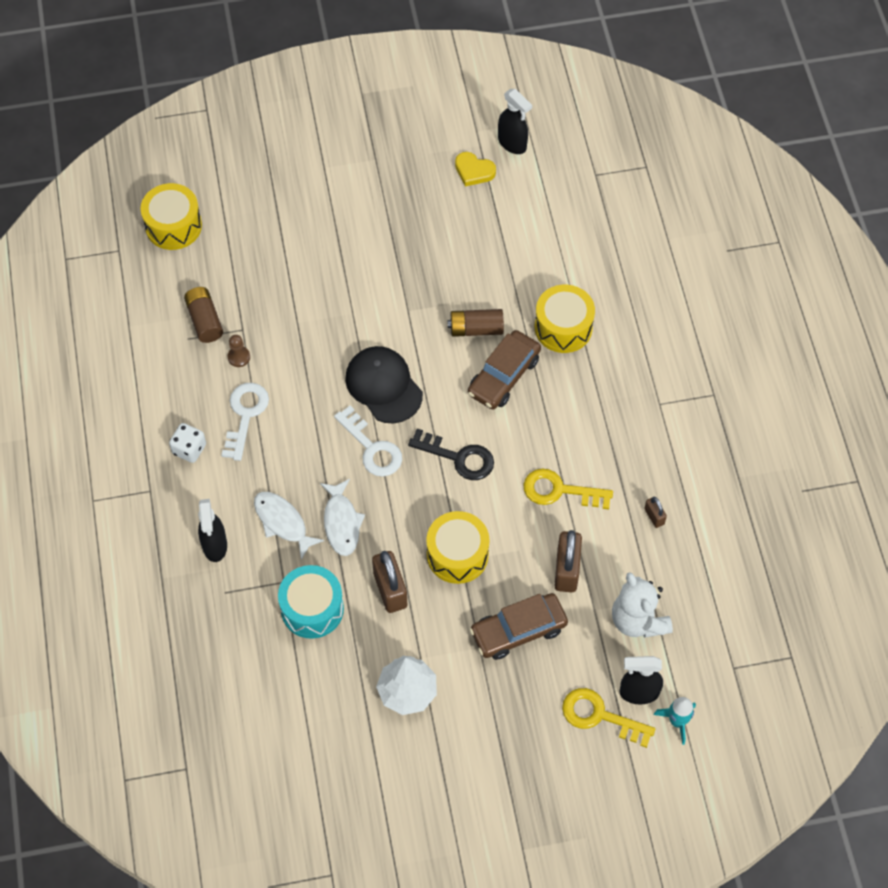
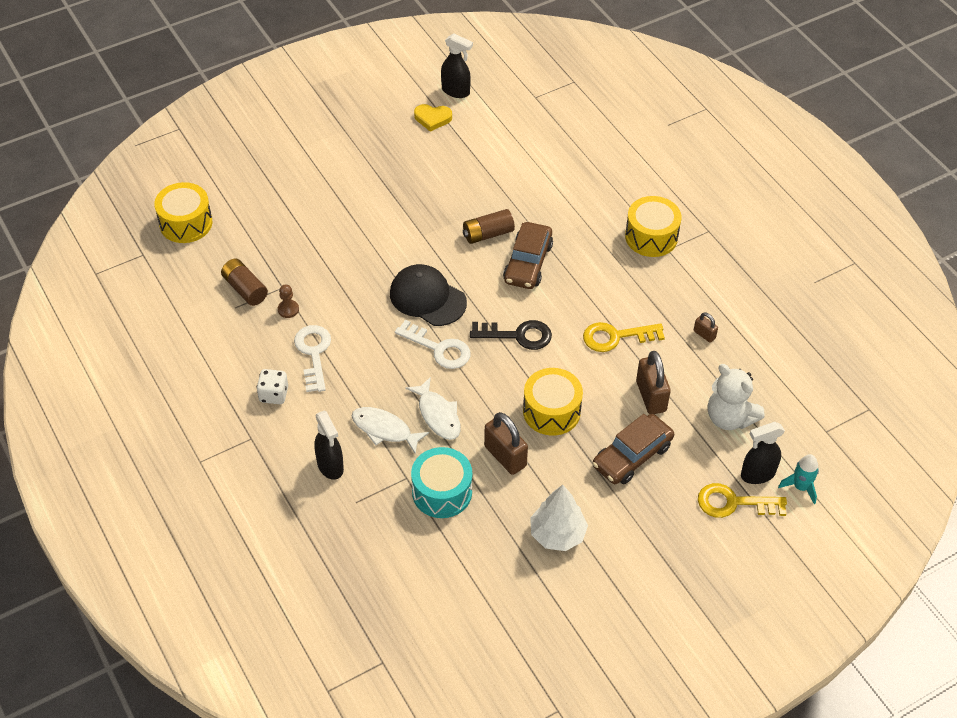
camera: 20 degrees left, 10 degrees down
yellow drum [535,285,595,353] -> yellow drum moved to [625,196,682,257]

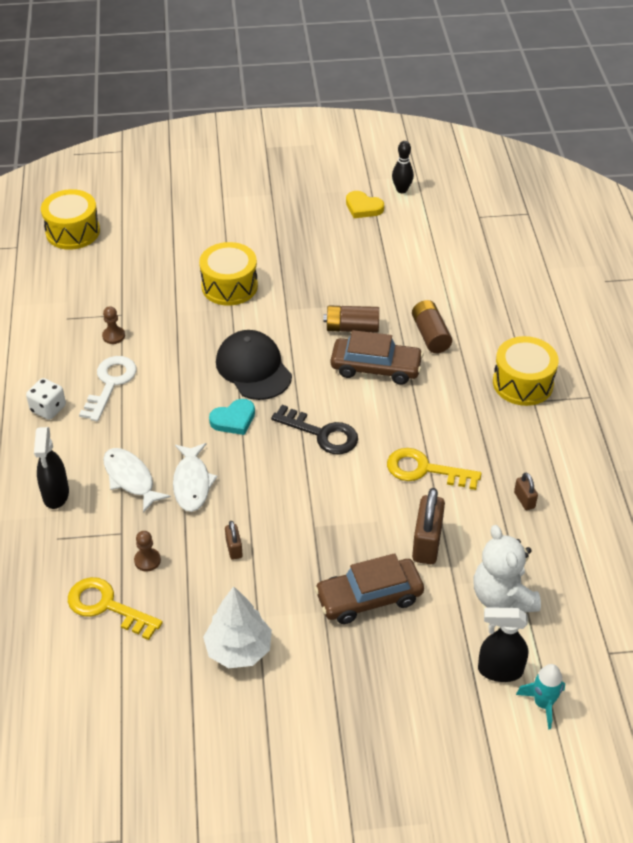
camera: 25 degrees right, 5 degrees down
brown battery [221,258,268,306] -> brown battery moved to [412,300,452,353]
white key [395,320,471,369] -> turquoise heart [209,399,255,435]
turquoise drum [411,447,472,518] -> brown pawn [134,531,161,572]
black spray bottle [441,34,473,98] -> black bowling pin [392,141,414,193]
brown padlock [484,412,528,475] -> brown padlock [225,521,242,560], size x0.52
brown car [503,222,553,289] -> brown car turned 120 degrees counterclockwise [331,330,424,385]
yellow drum [523,368,583,436] -> yellow drum moved to [199,242,258,306]
yellow key [698,483,787,518] -> yellow key moved to [68,577,163,640]

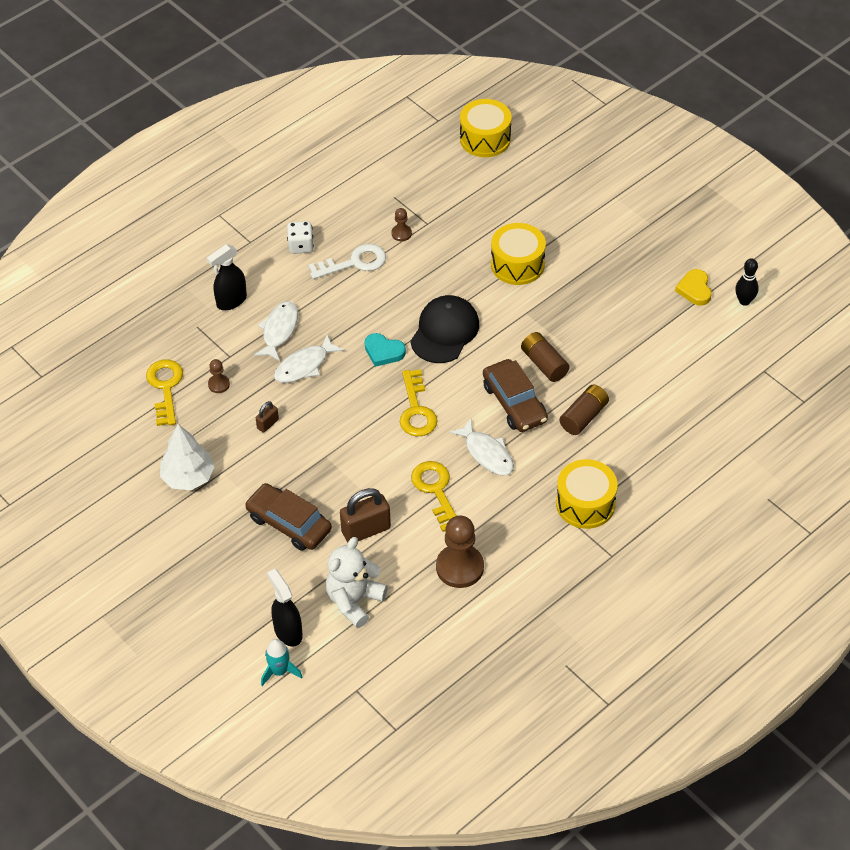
camera: 55 degrees right, 5 degrees up
black key [271,405,358,455] -> yellow key [400,369,438,436]
brown padlock [514,472,538,510] -> brown pawn [436,516,484,588]
none -> white fish [449,418,514,476]

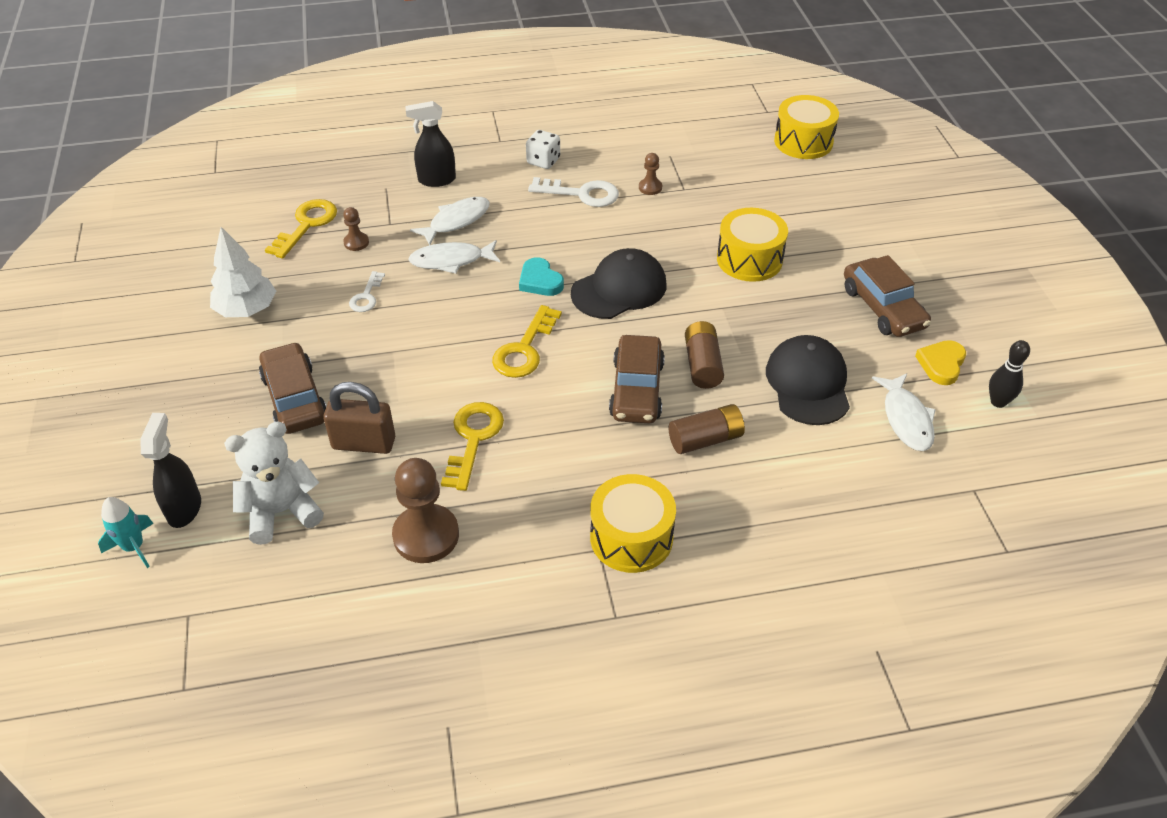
camera: 30 degrees right, 5 degrees down
brown padlock [256,401,279,433] -> white key [349,271,385,312]
white fish [449,418,514,476] -> white fish moved to [872,374,936,451]
none -> black cap [766,335,850,425]
none -> brown car [844,255,931,337]

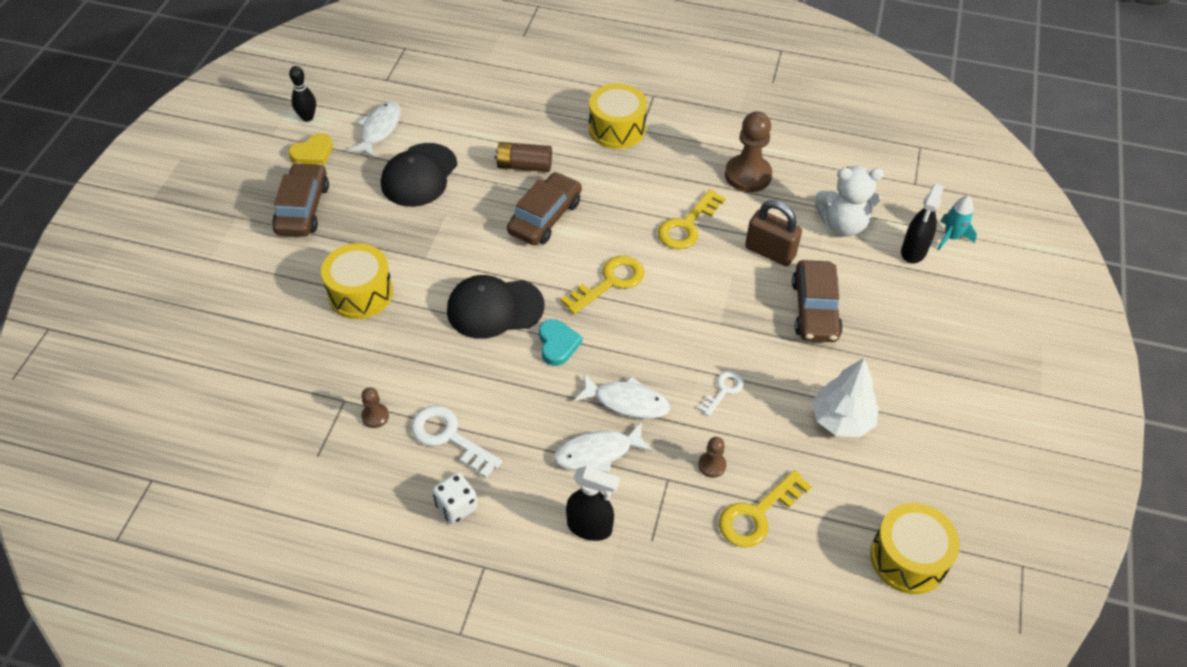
camera: 155 degrees left, 5 degrees up
brown battery [685,321,724,389] -> none
yellow drum [774,95,839,159] -> yellow drum moved to [870,503,960,594]

